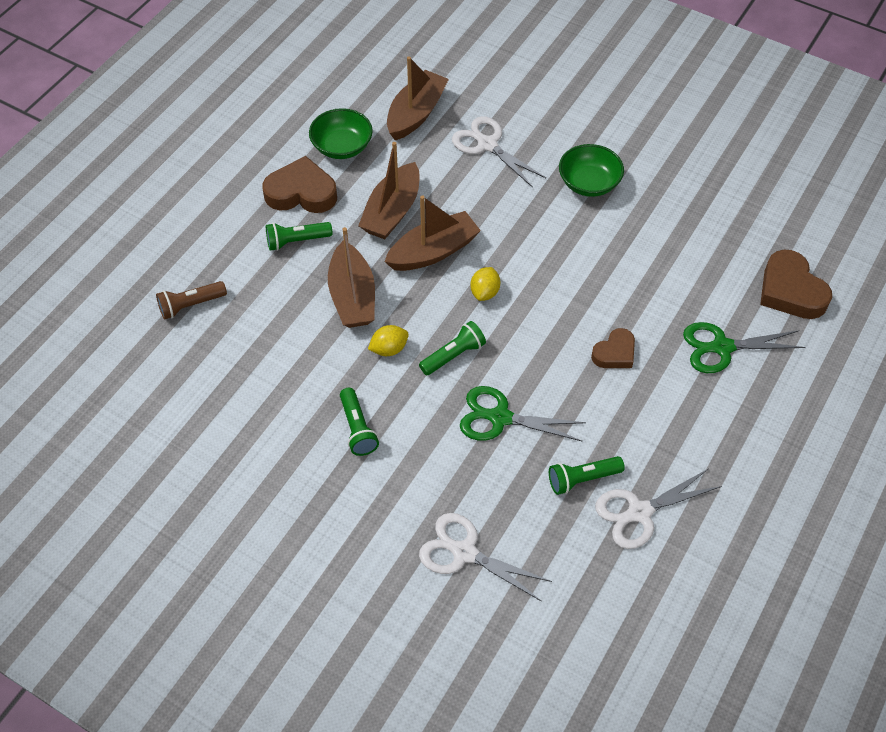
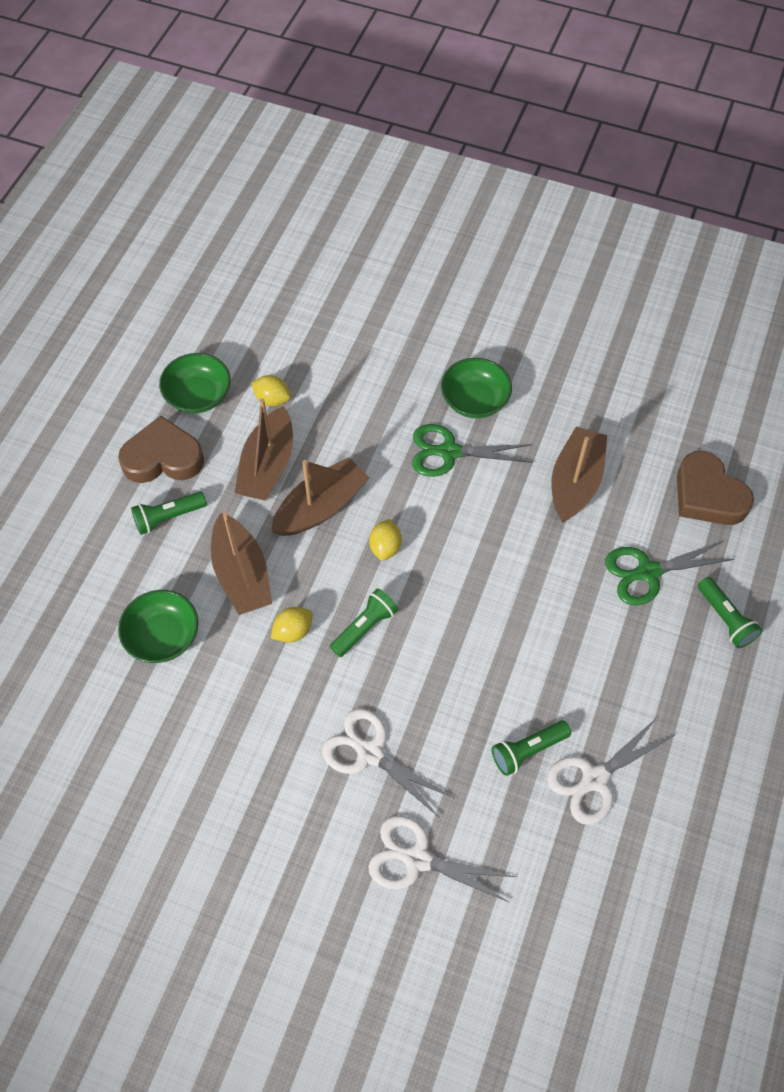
camera: 10 degrees left, 5 degrees up
brown flashlight [156,281,227,320] -> none
green flashlight [340,388,379,456] -> green flashlight moved to [698,577,762,648]
brown boat [387,56,449,140] -> brown boat moved to [552,426,607,523]
white scissors [452,116,546,188] -> white scissors moved to [322,708,454,818]
green scissors [460,386,586,442] -> green scissors moved to [412,424,533,477]
brown heart [591,328,635,368] -> none
none -> green bowl [118,590,198,663]
none -> yellow lemon [251,375,291,406]

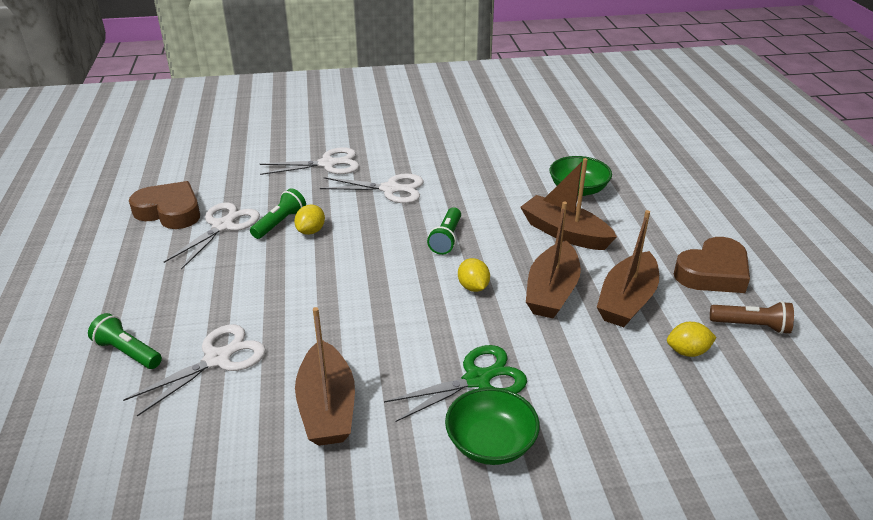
camera: 150 degrees right, 25 degrees down
green flashlight [131,492,207,535] -> none
green bowl [159,353,231,413] -> brown flashlight [710,301,794,334]
brown boat [235,398,293,501] -> brown boat turned 135 degrees counterclockwise [597,210,659,327]
yellow lemon [271,607,313,643] -> yellow lemon moved to [294,205,325,235]
green scissors [605,540,734,605] -> white scissors [123,324,266,416]
brown heart [677,451,754,525] -> brown heart moved to [129,181,200,229]

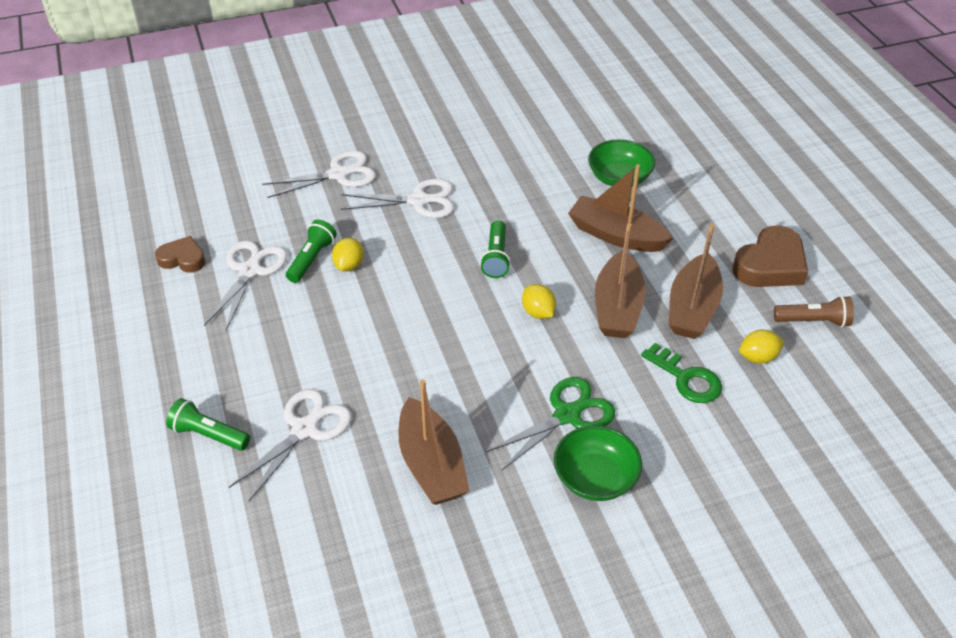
camera: 10 degrees left, 10 degrees up
brown heart [129,181,200,229] -> brown heart [155,236,205,273], size x0.61
none -> green key [641,343,722,403]

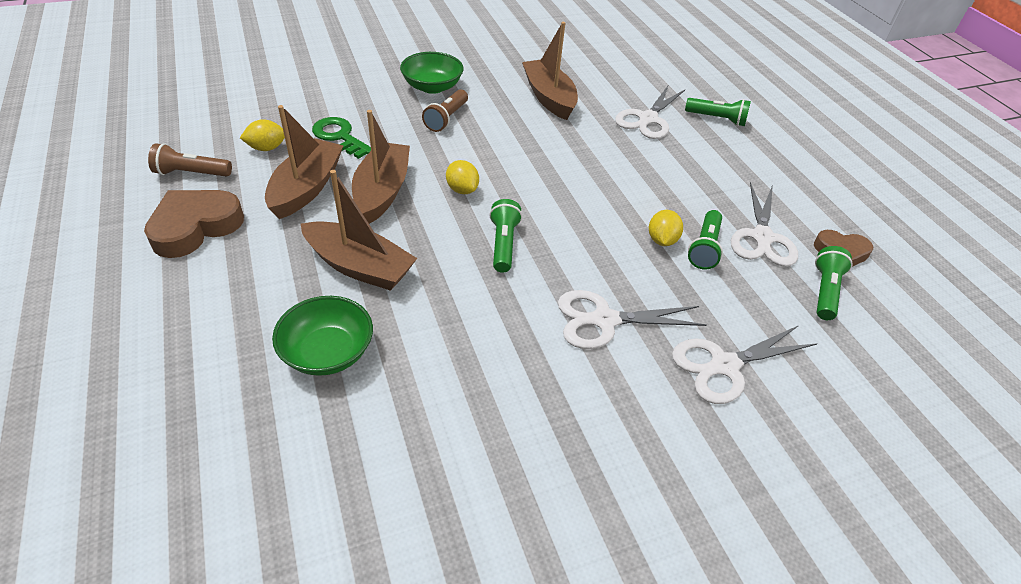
camera: 175 degrees right, 0 degrees up
green scissors [486,377,615,470] -> brown flashlight [422,89,468,132]
none -> green flashlight [815,246,853,320]

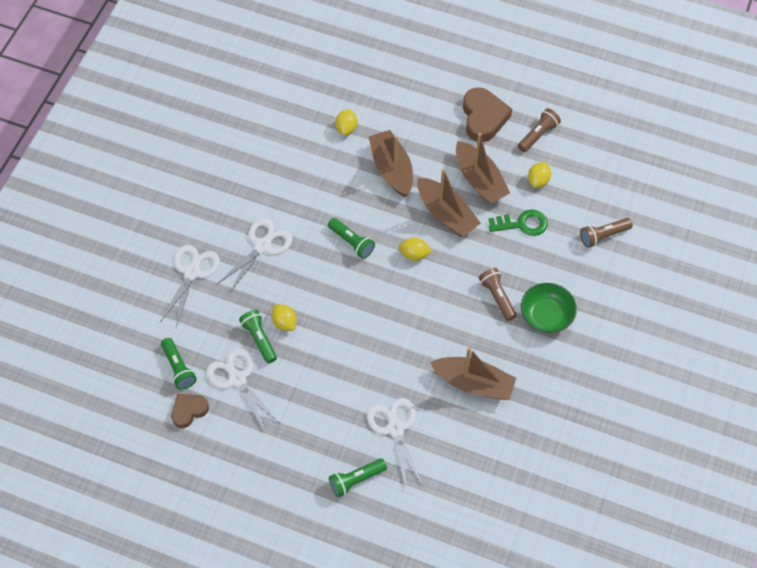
camera: 135 degrees right, 15 degrees up
green bowl [272,296,373,376] -> yellow lemon [335,109,357,136]
brown boat [301,170,417,291] -> brown boat turned 90 degrees clockwise [369,130,413,197]
none -> brown flashlight [580,218,633,248]

